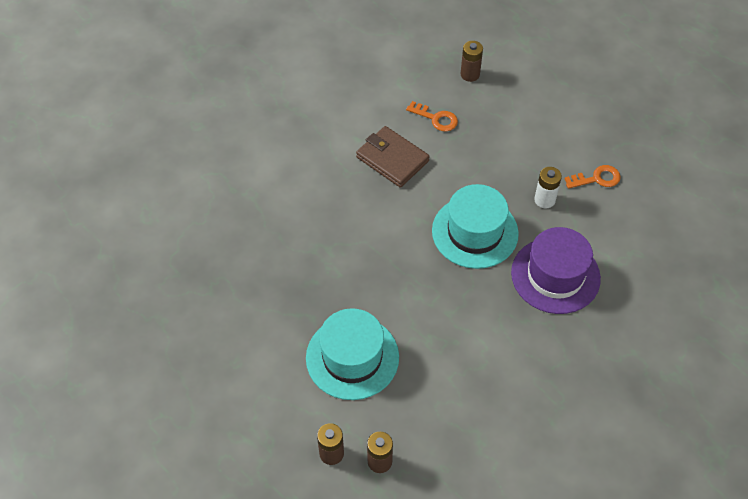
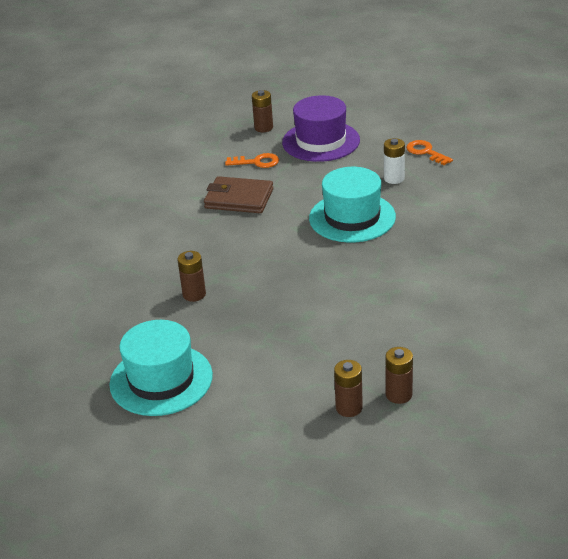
camera: 25 degrees left, 20 degrees down
turquoise hat [306,308,399,400] -> turquoise hat moved to [110,320,213,416]
purple hat [511,227,601,314] -> purple hat moved to [282,95,360,162]
orange key [565,165,621,189] -> orange key turned 90 degrees counterclockwise [406,140,453,165]
none -> brown battery [177,251,206,302]

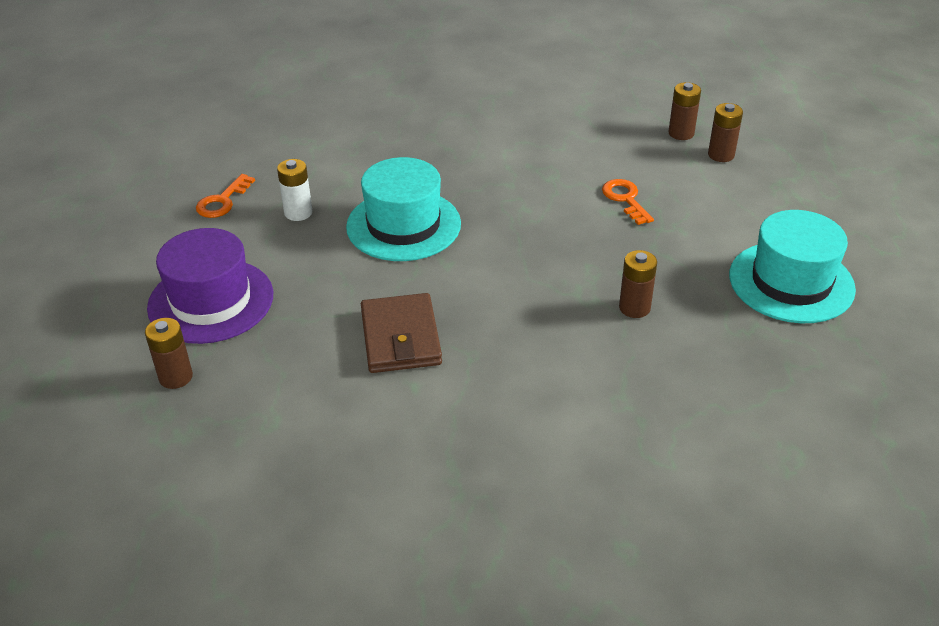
camera: 115 degrees left, 5 degrees up
orange key [225,153,279,168] -> orange key moved to [602,179,654,225]

